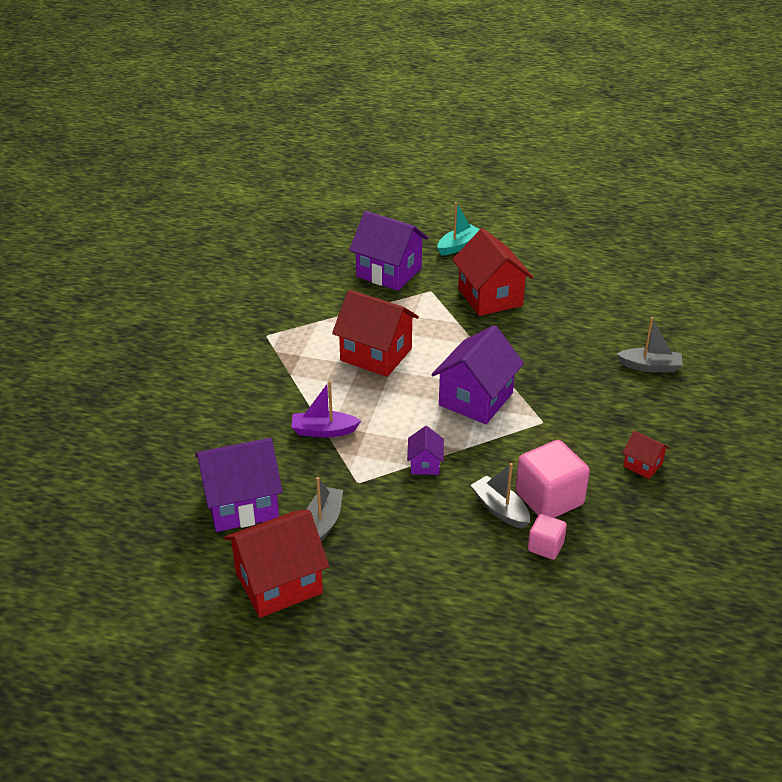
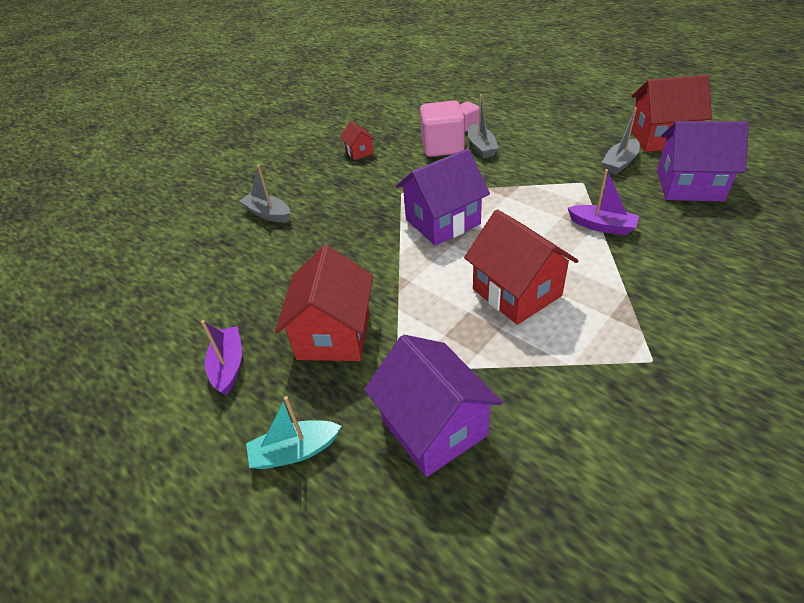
camera: 150 degrees left, 5 degrees up
purple house [407,426,444,475] -> none
none -> purple boat [201,320,242,395]

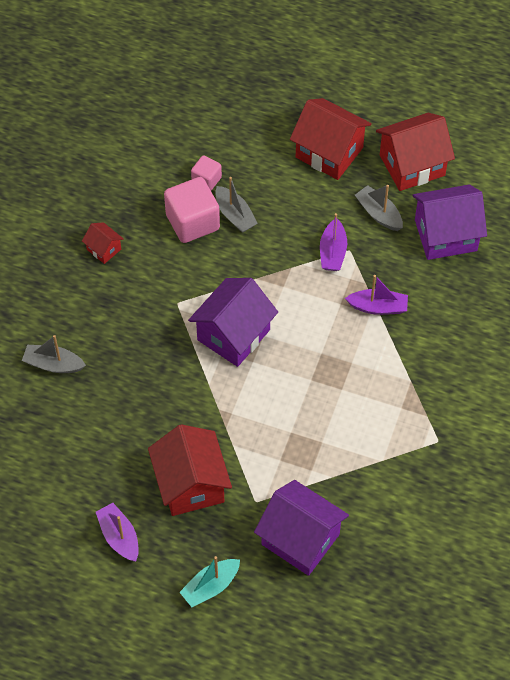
camera: 25 degrees left, 15 degrees up
red house [464,209,579,325] -> red house moved to [290,98,372,180]
grey boat [602,107,640,175] -> grey boat turned 120 degrees clockwise [355,185,403,231]
none -> purple boat [320,213,347,271]

